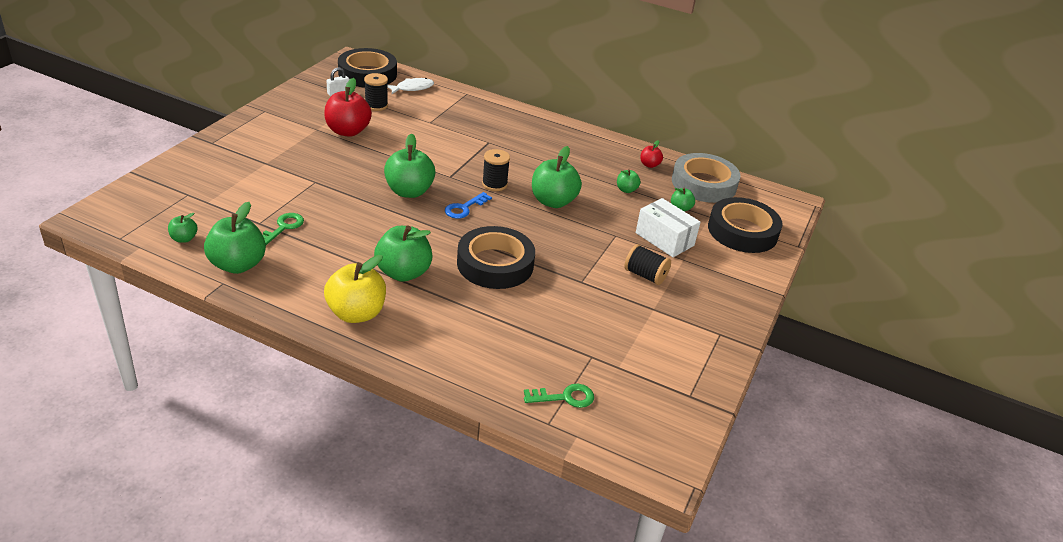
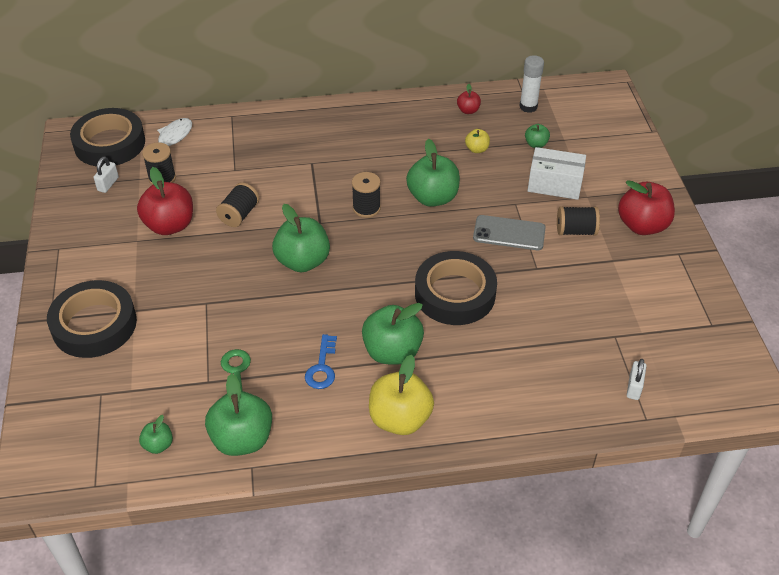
camera: 30 degrees left, 10 degrees up
blue key [445,192,492,219] -> blue key moved to [305,334,337,389]
green key [524,384,594,408] -> white padlock [627,359,646,400]
green apple [617,169,641,193] -> yellow apple [465,129,490,153]
grey tape [672,153,740,203] -> white glue stick [519,55,544,113]
black tape [708,197,783,253] -> black tape moved to [47,280,137,358]
none -> black spool [216,182,259,227]
none -> grey phone [473,215,546,250]
none -> red apple [618,180,675,235]

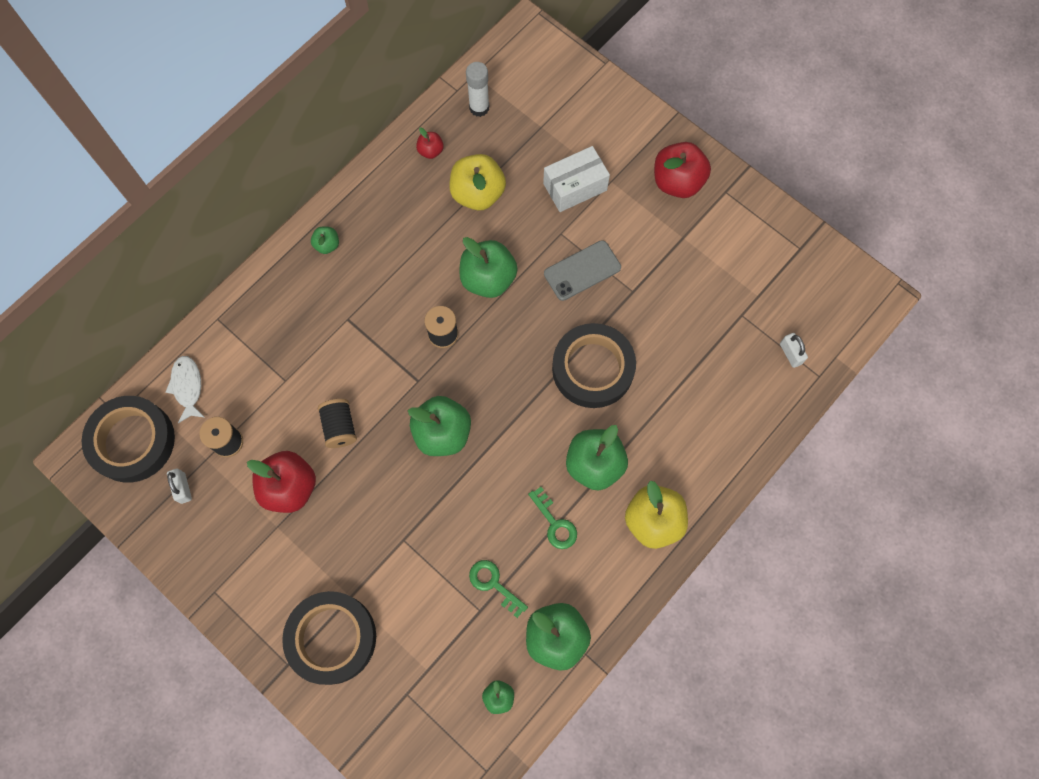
camera: 40 degrees left, 25 degrees up
blue key [305,334,337,389] -> green key [528,487,577,549]
yellow apple [465,129,490,153] -> yellow apple [449,154,506,210], size x2.03
green apple [525,124,550,148] -> green apple moved to [311,227,339,254]
black spool [557,206,600,236] -> none

